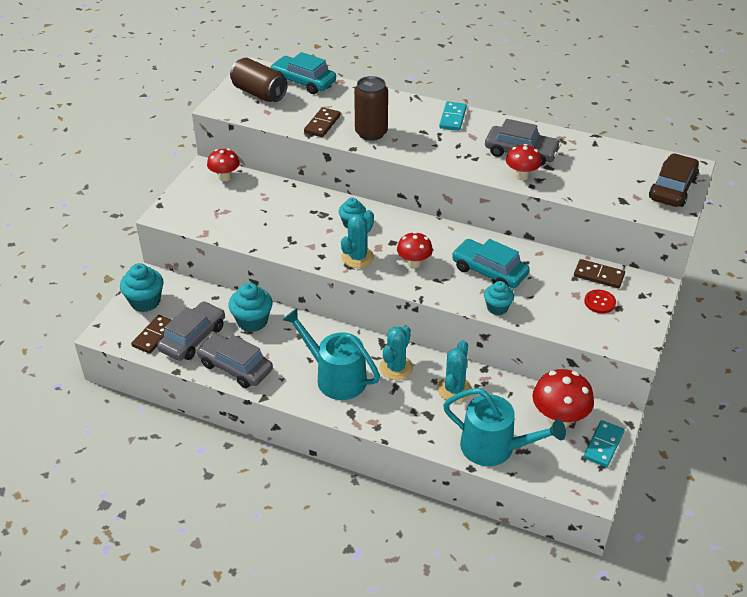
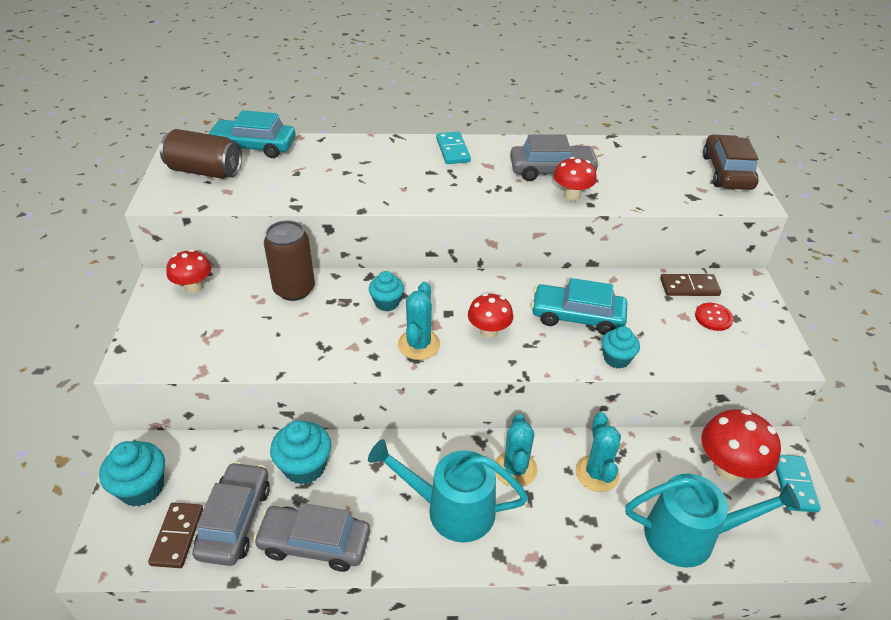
camera: 25 degrees left, 0 degrees up
brown domino [304,107,341,137] -> none
brown can [354,76,388,141] -> brown can moved to [264,220,315,301]

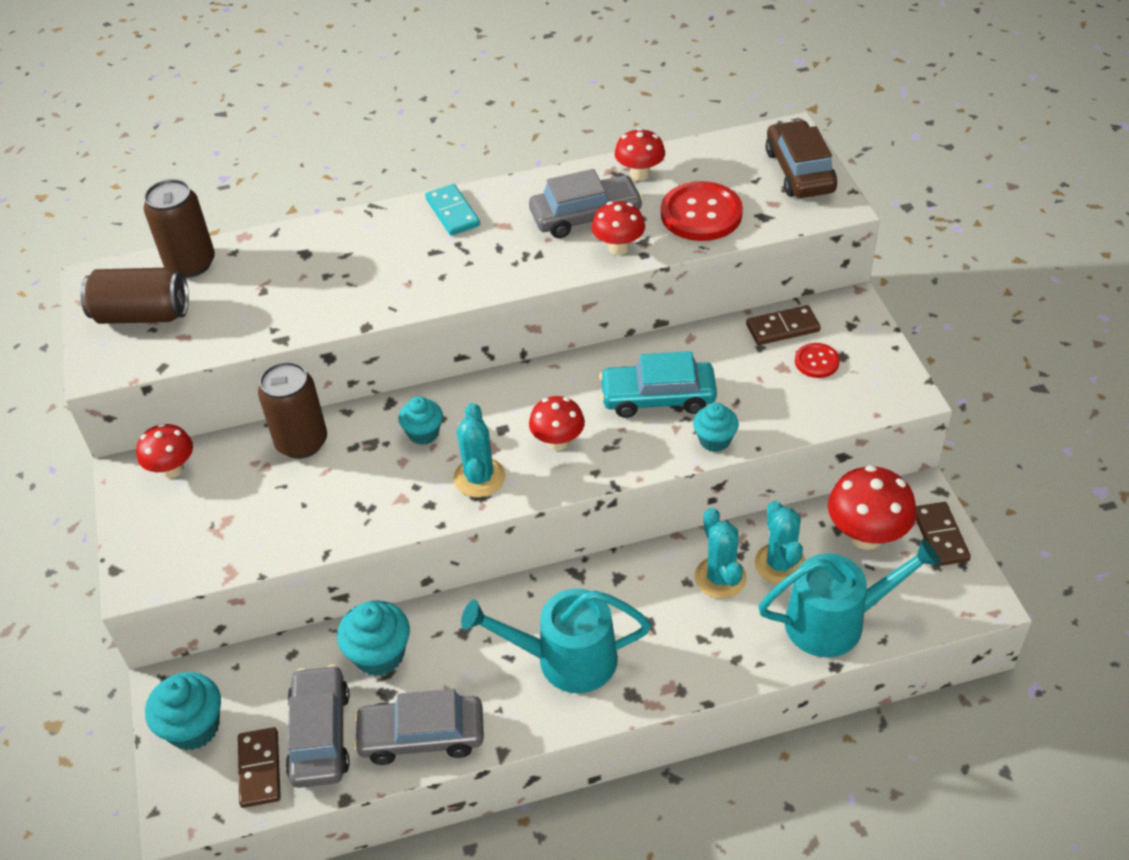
camera: 10 degrees left, 5 degrees up
turquoise car [207,110,295,158] -> brown can [144,179,215,278]
turquoise cactus [495,414,538,487] -> turquoise cactus moved to [755,501,805,584]
turquoise domino [775,455,821,513] -> brown domino [916,502,971,566]
none -> red mushroom [615,128,665,181]
none -> red button [661,181,743,241]

